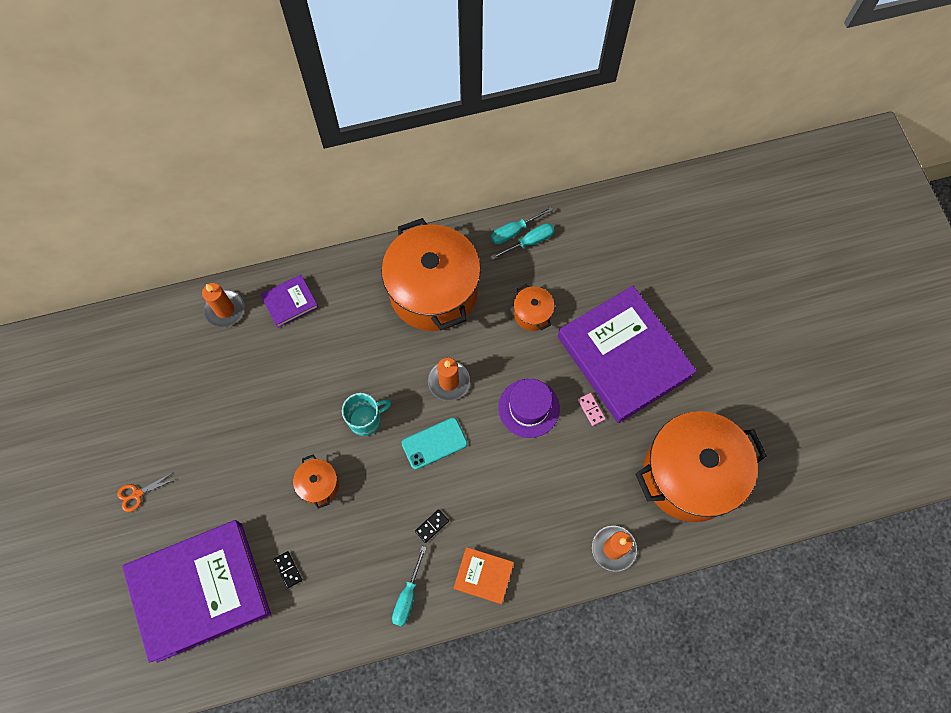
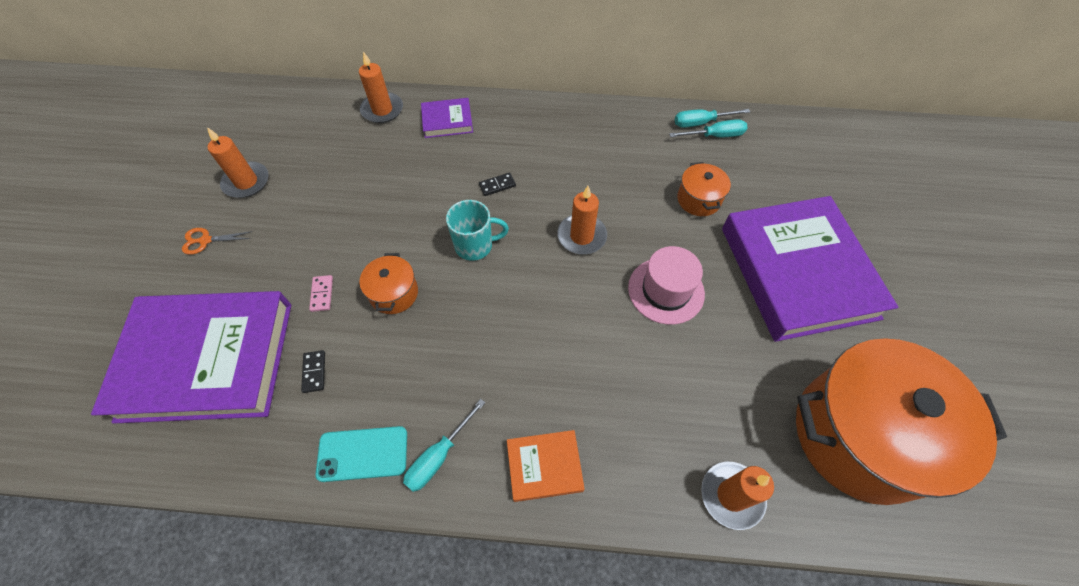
camera: 20 degrees right, 10 degrees down
orange pot [381,218,481,331] -> none
turquoise phone [402,418,467,469] -> turquoise phone moved to [316,426,407,482]
black domino [415,509,449,543] -> black domino moved to [479,173,516,196]
orange book [454,547,514,604] -> orange book turned 45 degrees counterclockwise [507,430,585,502]
purple hat [498,379,560,438] -> pink hat [628,246,705,325]
pink domino [578,393,606,426] -> pink domino moved to [309,275,333,312]
none -> orange candle [207,127,269,198]

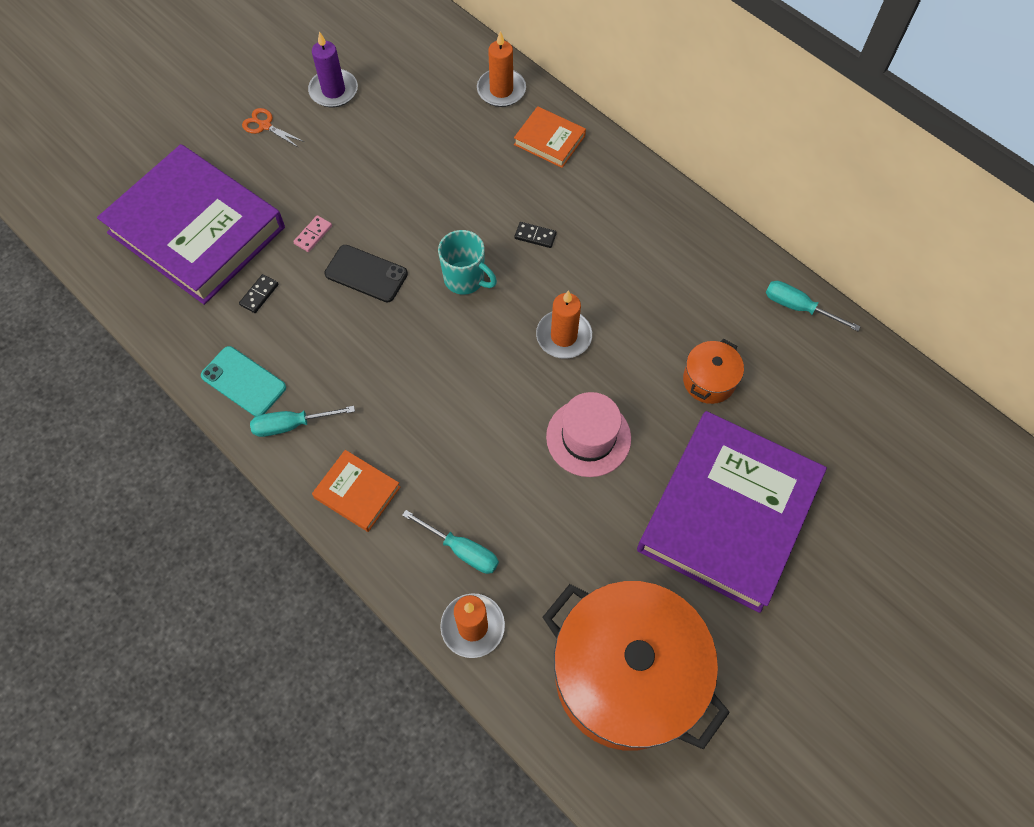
camera: 40 degrees right, 5 degrees up
orange candle [207,127,269,198] -> purple candle [308,31,358,108]
orange pot [359,253,418,314] -> black phone [324,245,408,303]
purple book [421,98,473,138] -> orange book [514,106,586,168]
turquoise screwdriver [669,119,747,137] -> turquoise screwdriver moved to [402,510,499,574]

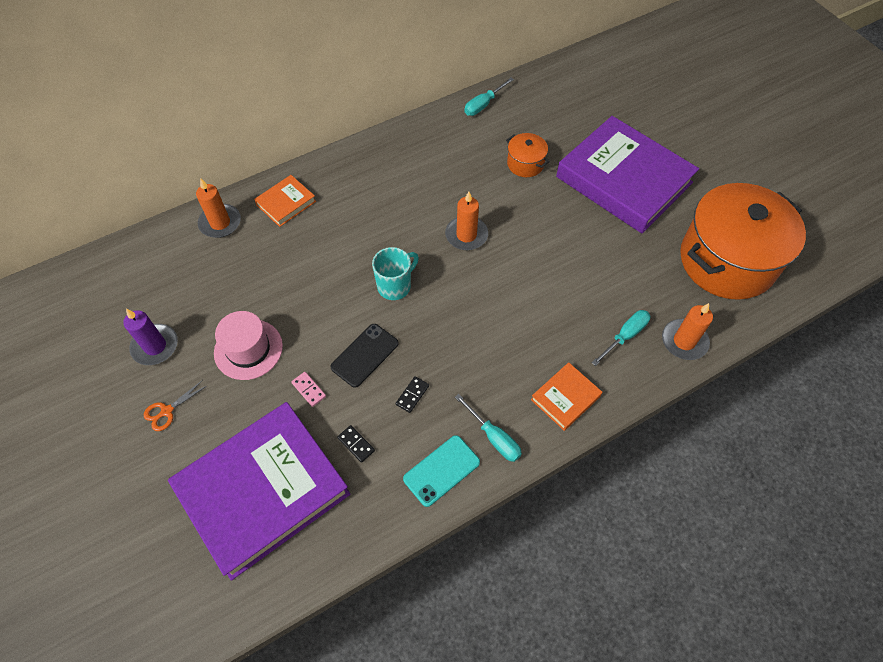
camera: 75 degrees left, 5 degrees down
turquoise screwdriver [250,406,355,437] -> turquoise screwdriver turned 45 degrees counterclockwise [455,394,522,462]
black domino [515,222,557,248] -> black domino moved to [396,376,429,413]
pink hat [546,392,631,477] -> pink hat moved to [214,311,283,380]

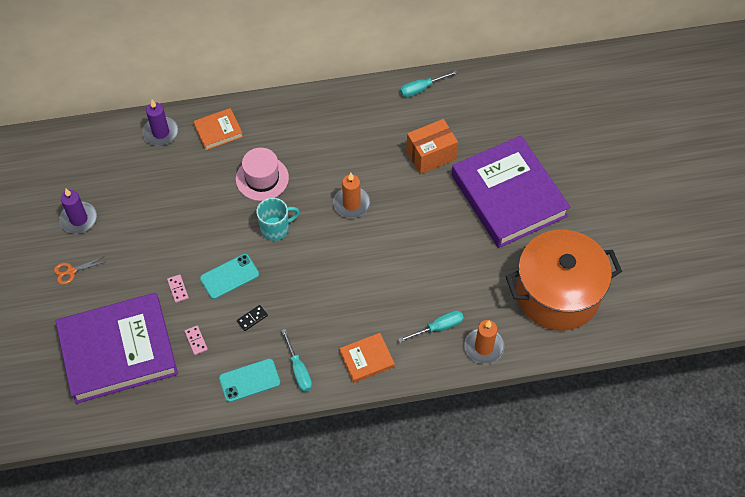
camera: 20 degrees right, 0 degrees up
orange candle [196,178,241,238] -> purple candle [142,100,178,146]
pink hat [214,311,283,380] -> pink hat moved to [236,148,289,201]
black phone [330,324,399,388] -> turquoise phone [200,254,259,299]
black domino [337,425,375,463] -> pink domino [184,326,208,355]
orange pot [506,133,550,177] -> orange box [406,119,458,174]

